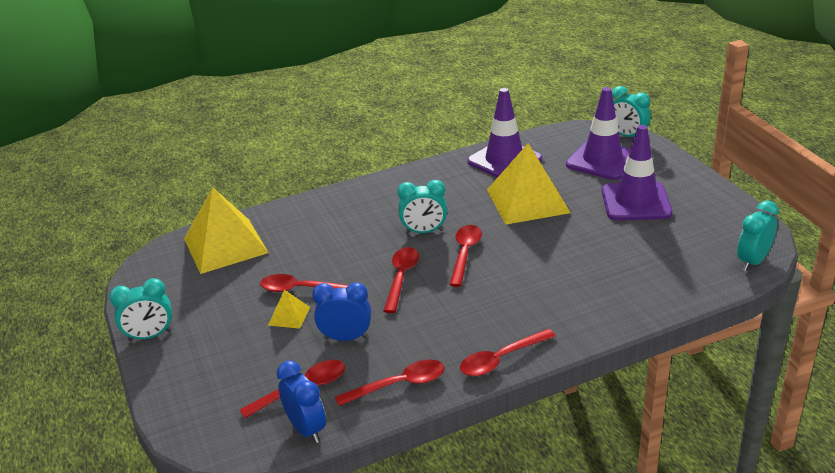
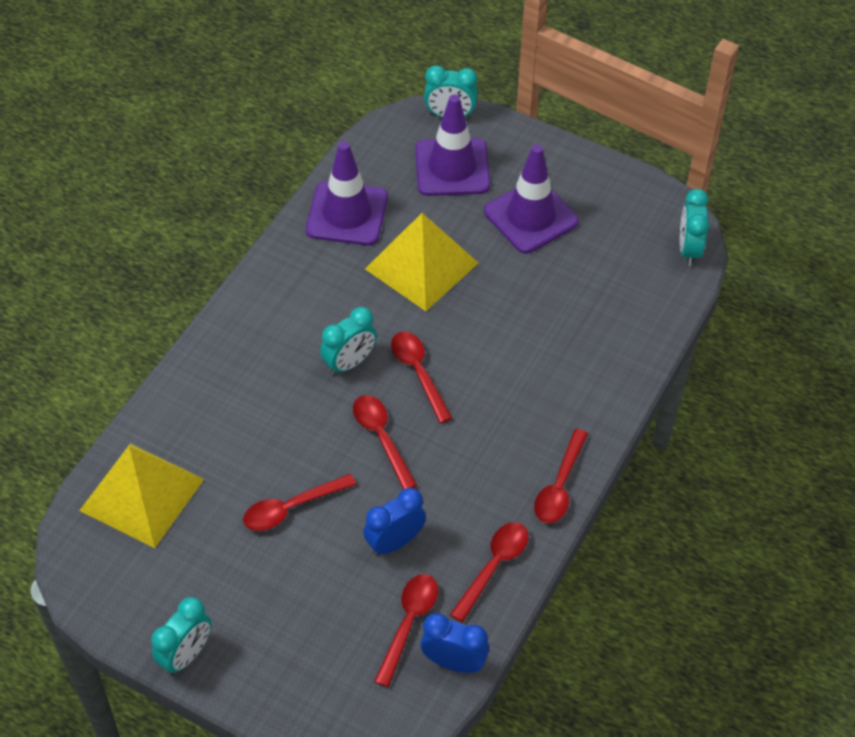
camera: 40 degrees left, 20 degrees up
yellow pyramid [268,290,310,329] -> none

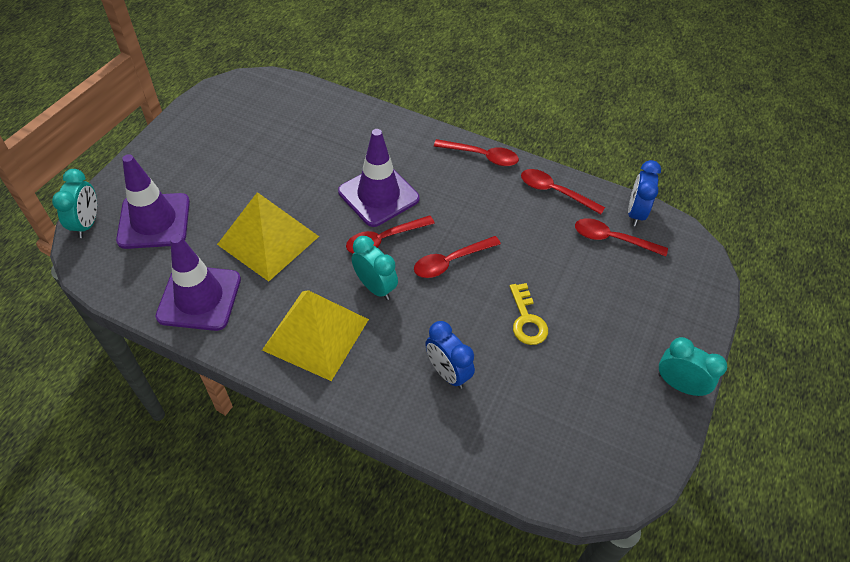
camera: 95 degrees left, 0 degrees up
yellow pyramid [79,444,204,548] -> yellow pyramid moved to [262,290,369,381]
red spoon [243,474,356,531] -> yellow key [509,283,548,345]
blue clock [363,488,426,556] -> blue clock moved to [425,321,475,389]
purple traffic cone [484,144,579,253] -> purple traffic cone moved to [338,129,420,227]
turquoise clock [680,189,710,266] -> none

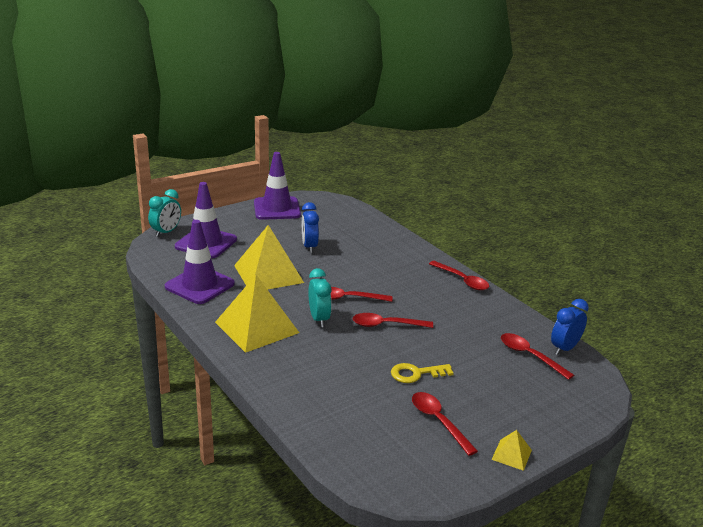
camera: 30 degrees right, 25 degrees down
purple traffic cone [338,129,420,227] -> purple traffic cone moved to [254,152,301,220]
blue clock [425,321,475,389] -> blue clock moved to [302,202,319,253]
yellow key [509,283,548,345] -> yellow key turned 60 degrees clockwise [391,363,454,383]
red spoon [521,169,605,214] -> red spoon moved to [412,392,478,456]
turquoise clock [659,337,727,397] -> yellow pyramid [491,430,532,471]

